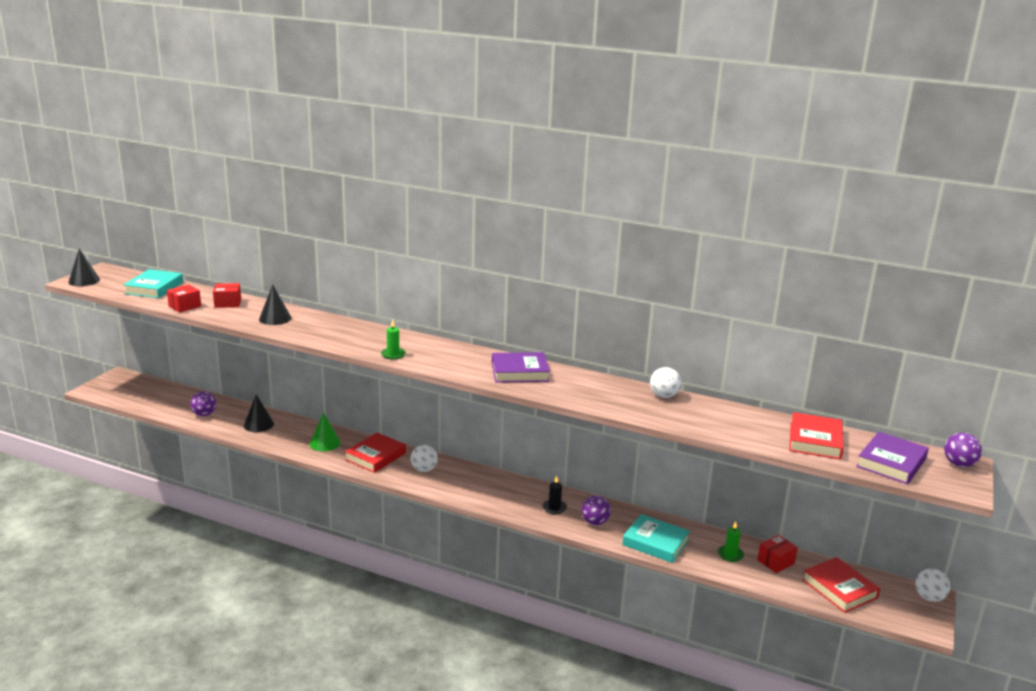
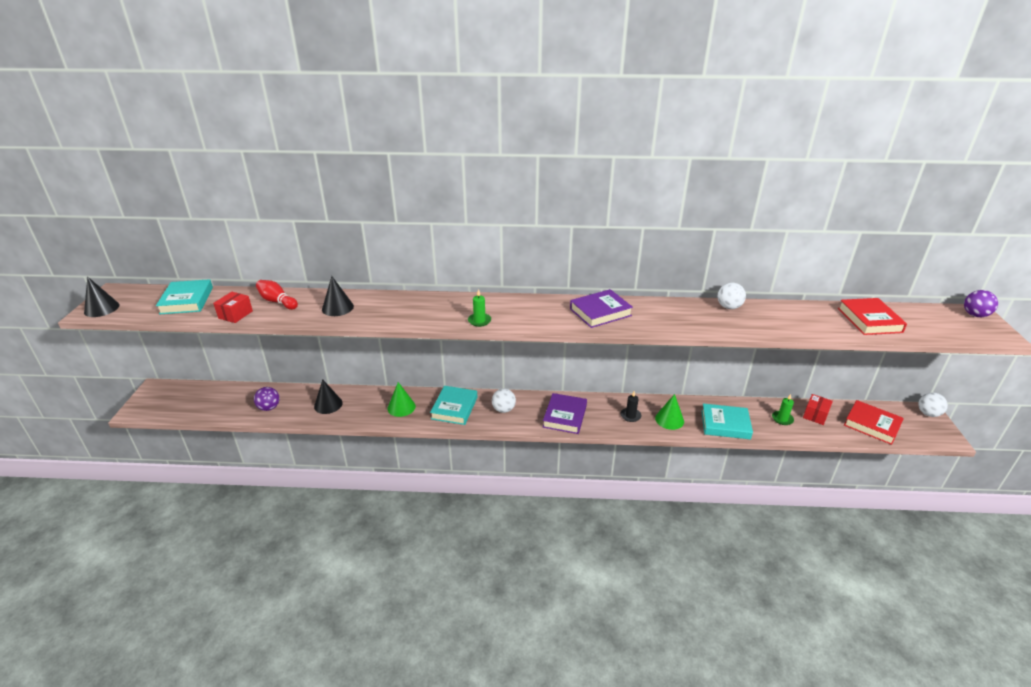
camera: 20 degrees left, 10 degrees up
red box [213,283,241,308] -> red bowling pin [256,280,298,310]
red book [345,433,406,473] -> turquoise book [430,386,477,425]
purple ball [582,496,611,525] -> green cone [655,394,684,430]
purple book [856,432,929,484] -> purple book moved to [543,393,587,434]

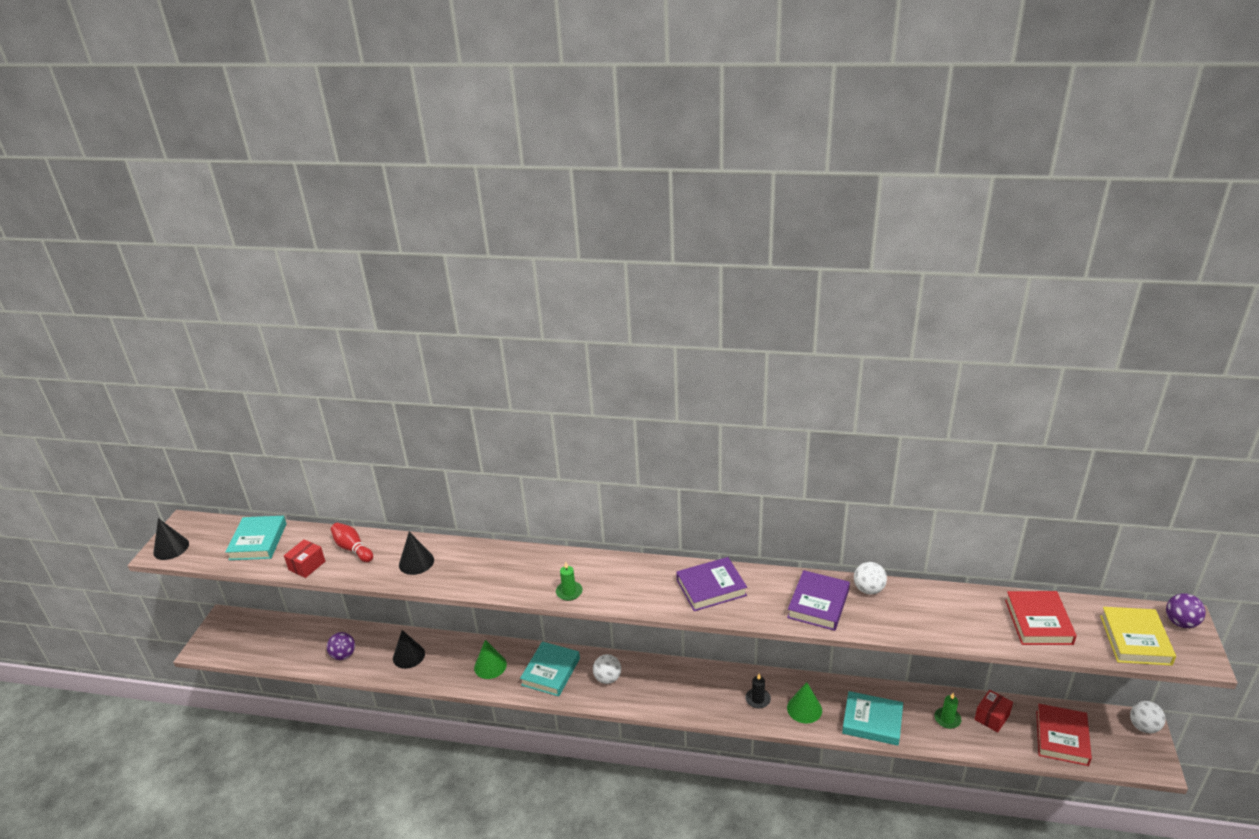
camera: 10 degrees right, 0 degrees up
purple book [543,393,587,434] -> purple book moved to [787,570,850,631]
red book [844,400,904,445] -> red book turned 60 degrees clockwise [1036,704,1092,766]
none -> yellow book [1100,607,1176,666]

